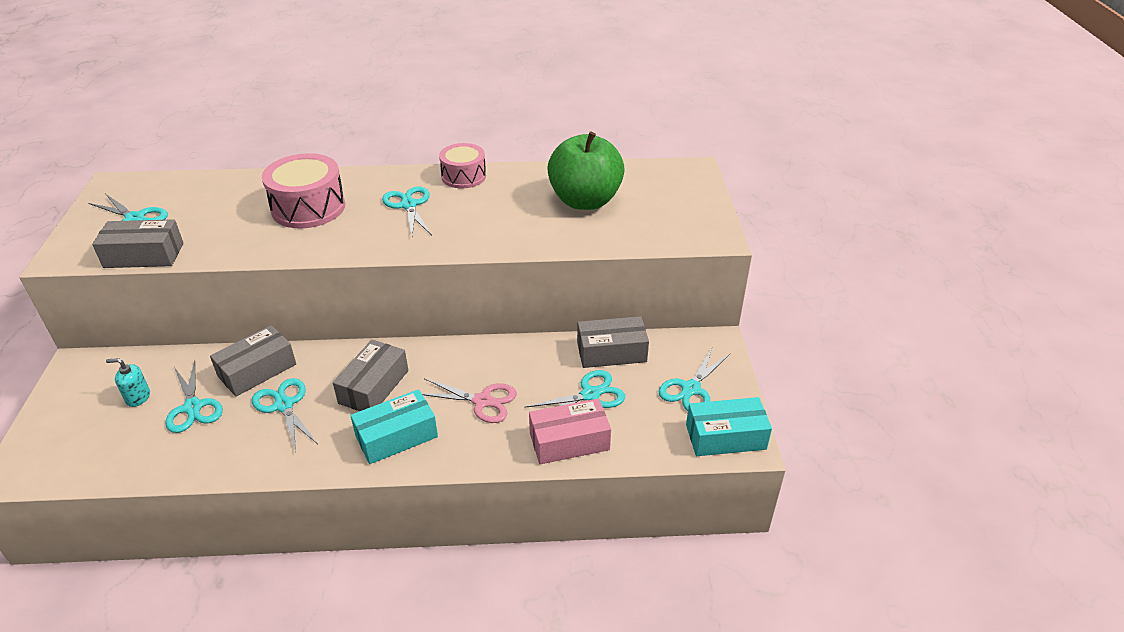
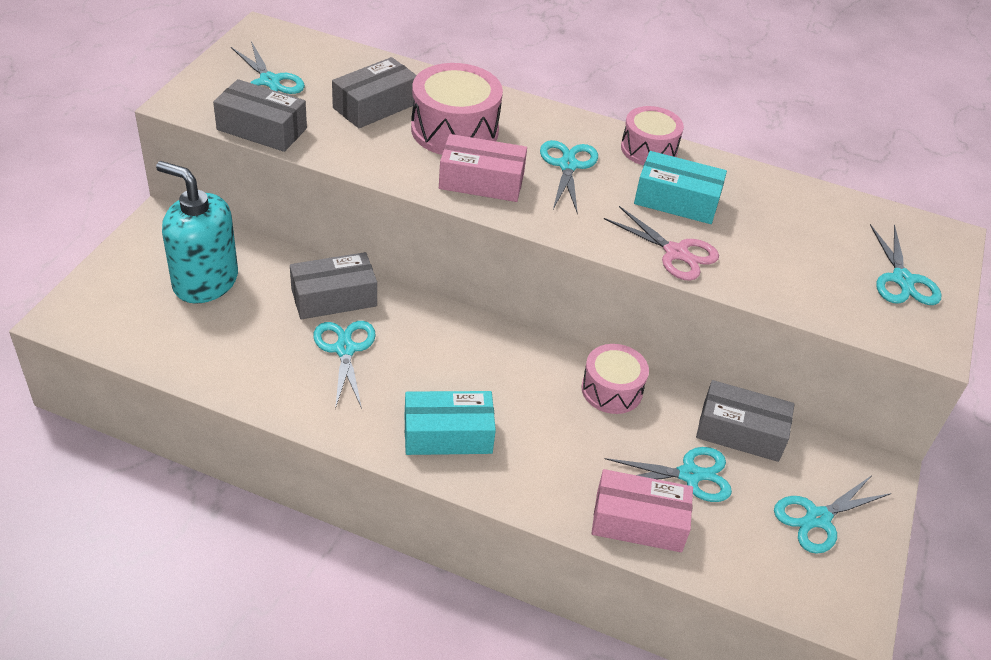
camera: 20 degrees right, 5 degrees up
turquoise soap dispenser [106,358,150,407] -> turquoise soap dispenser [156,161,238,304], size x2.30
turquoise scissors [165,360,223,433] -> turquoise scissors moved to [870,224,941,305]
grey box [333,340,408,411] -> grey box moved to [332,57,417,128]
pink scissors [422,378,517,423] -> pink scissors moved to [604,206,719,281]
green apple [547,132,625,210] -> none
turquoise box [686,397,772,456] -> turquoise box moved to [634,151,727,224]
none -> pink box [439,134,527,202]
none -> pink drum [581,344,649,414]

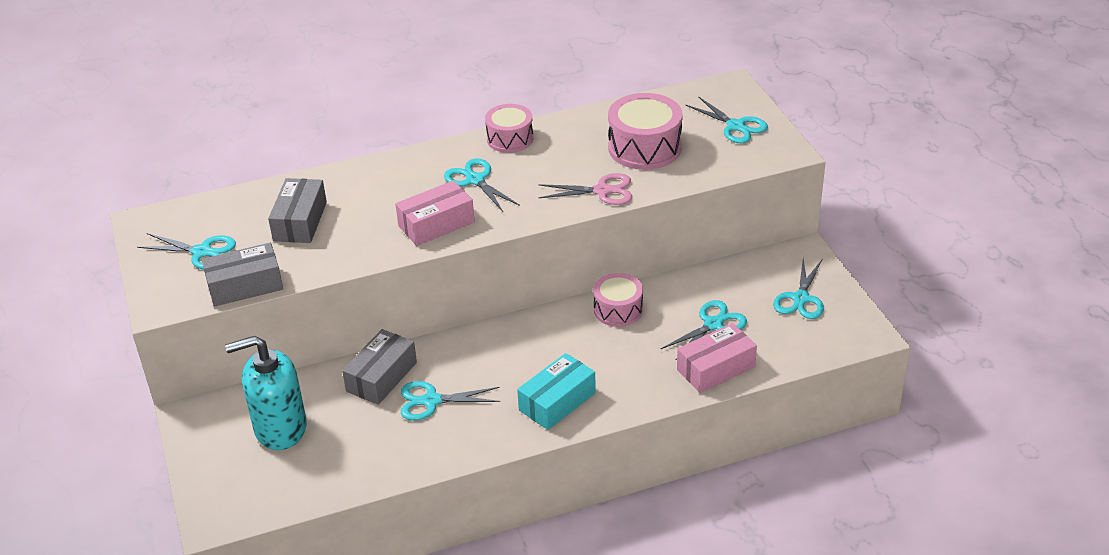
camera: 35 degrees left, 5 degrees down
turquoise scissors [313,321,376,409] -> turquoise scissors turned 45 degrees counterclockwise [401,381,500,421]
pink drum [411,63,503,155] -> pink drum moved to [608,93,683,170]
turquoise box [634,151,727,224] -> none
grey box [696,380,794,462] -> none

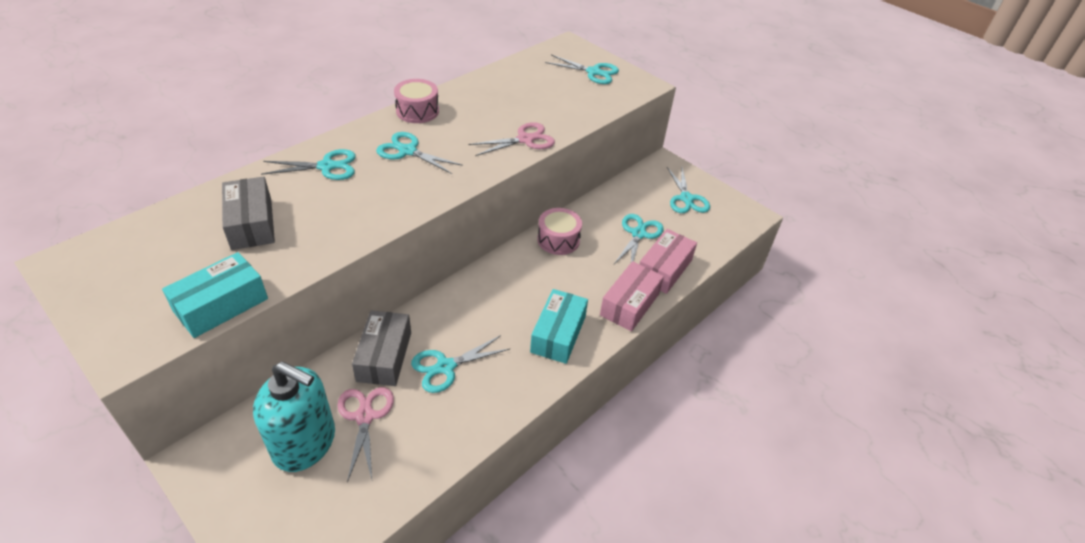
camera: 30 degrees left, 5 degrees up
turquoise scissors [137,233,236,270] -> turquoise scissors moved to [261,149,356,180]
grey box [202,243,283,307] -> turquoise box [162,252,268,338]
turquoise soap dispenser [225,336,307,450] -> turquoise soap dispenser turned 120 degrees counterclockwise [253,362,335,472]
pink box [395,180,475,246] -> pink box moved to [600,261,664,332]
pink drum [608,93,683,170] -> none
none -> pink scissors [337,387,394,482]

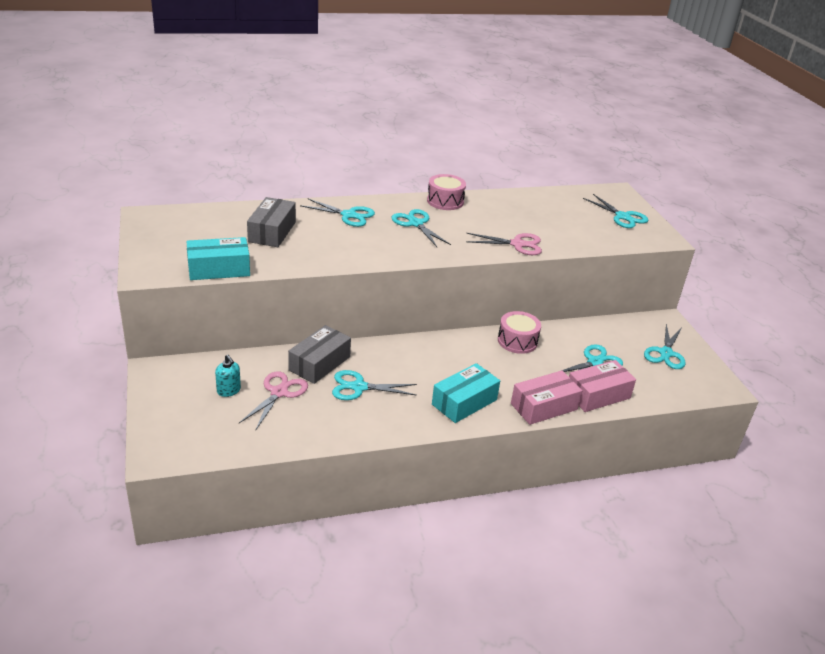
camera: 30 degrees right, 10 degrees down
turquoise soap dispenser [253,362,335,472] -> turquoise soap dispenser [215,355,241,397], size x0.43

